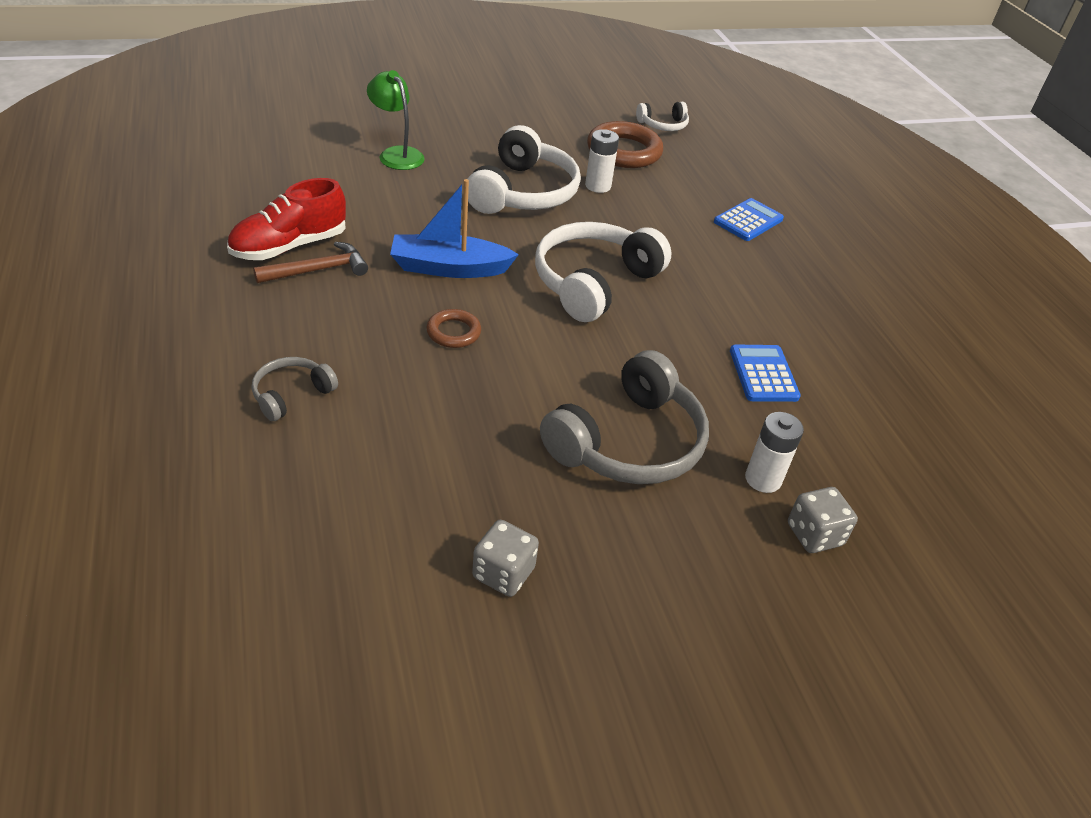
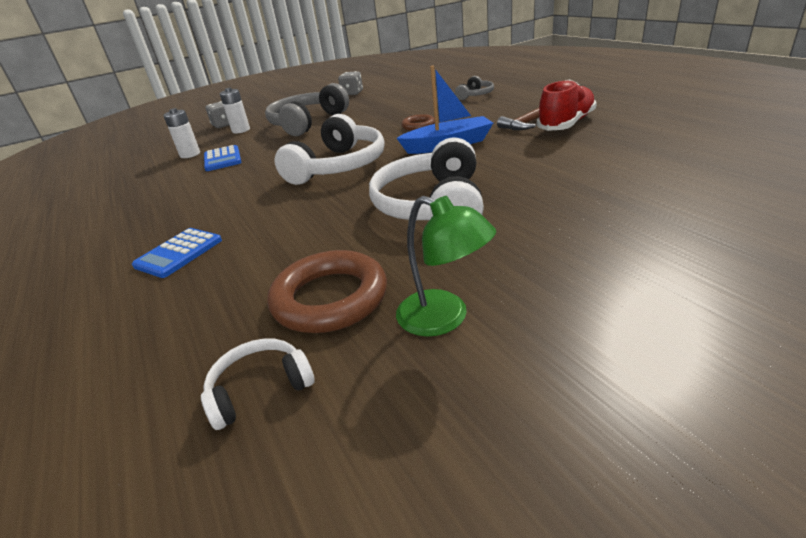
camera: 175 degrees right, 10 degrees down
green lamp [367,70,425,170] -> green lamp moved to [396,196,496,337]
white battery [585,129,619,193] -> white battery moved to [163,108,200,158]

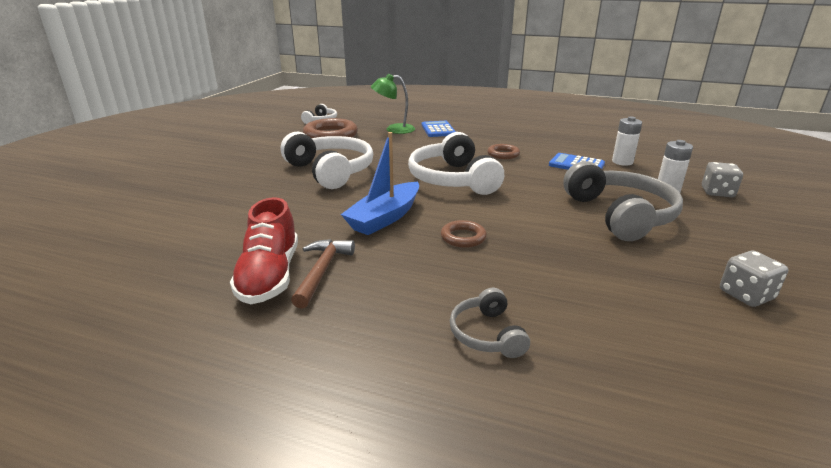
camera: 135 degrees right, 5 degrees down
green lamp [396,196,496,337] -> green lamp moved to [371,74,415,134]
none -> brown ring [487,144,520,159]

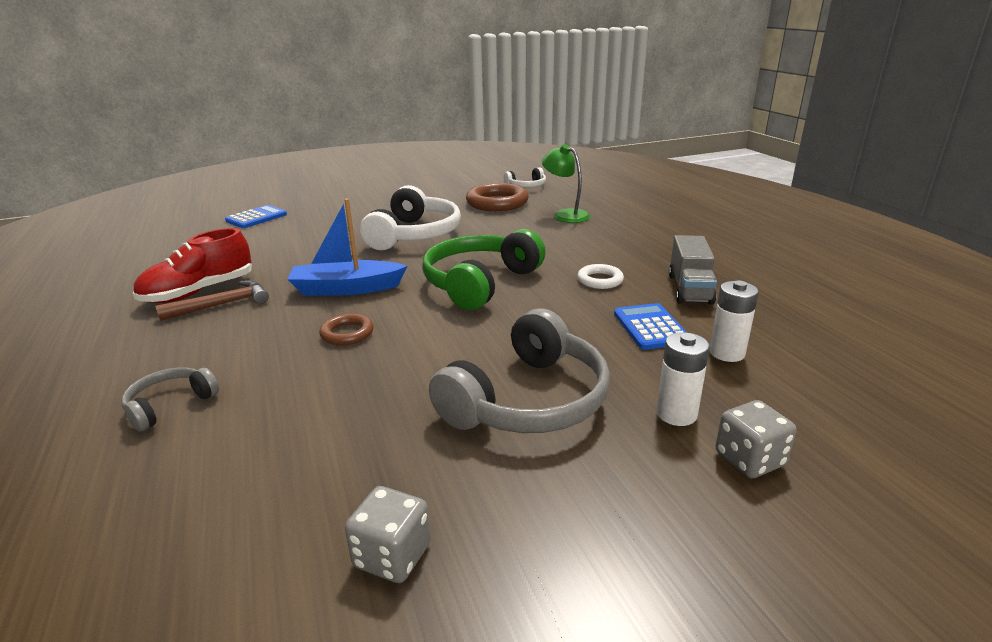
camera: 50 degrees right, 0 degrees up
white headphones [408,132,504,195] -> green headphones [422,229,546,310]
blue calculator [422,121,456,137] -> blue calculator moved to [225,205,287,228]
brown ring [487,144,520,159] -> white ring [577,264,624,289]
none -> grey truck [669,235,717,305]

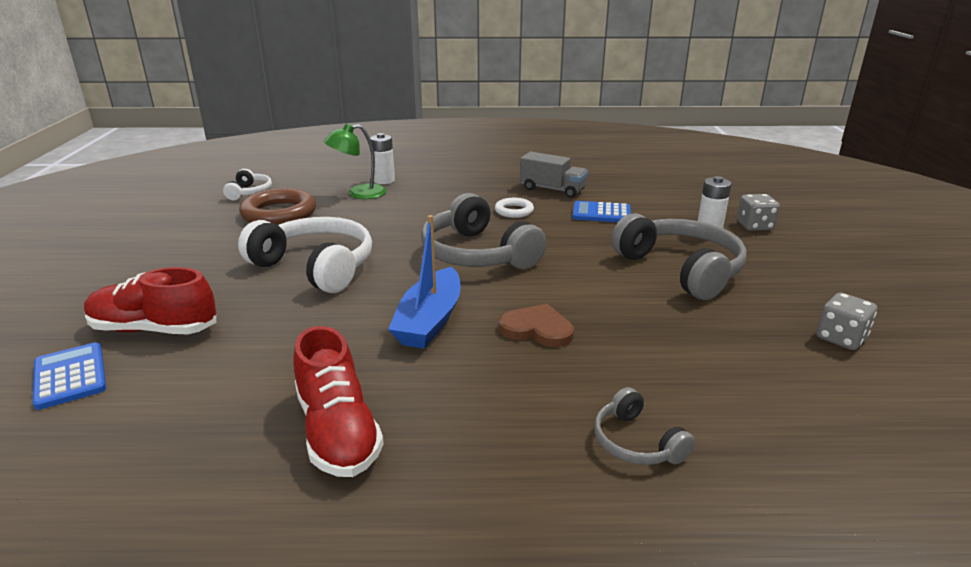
camera: 70 degrees left, 0 degrees up
brown hammer [156,280,269,321] -> none
brown ring [319,313,374,346] -> brown heart [499,304,574,347]
green headphones [422,229,546,310] -> grey headphones [421,193,547,269]
white battery [709,280,759,362] -> white battery moved to [370,133,395,184]
none -> red shoe [84,267,216,334]

